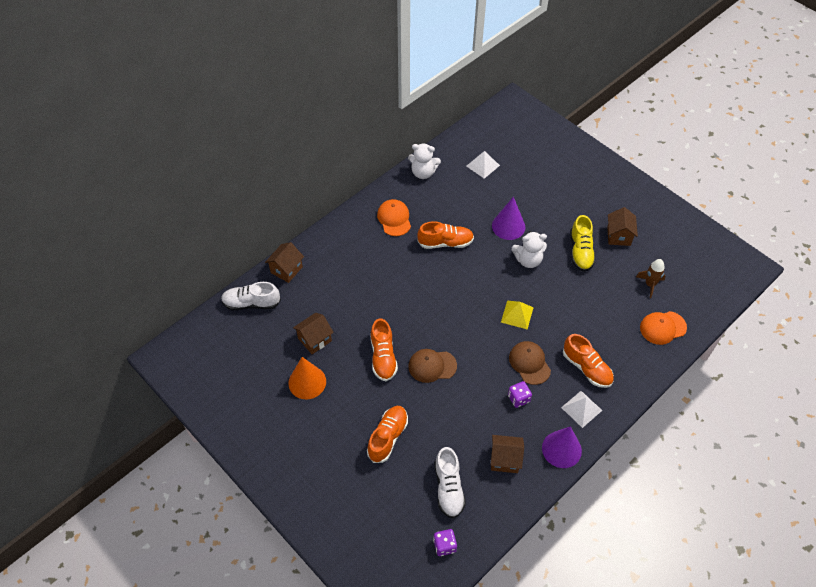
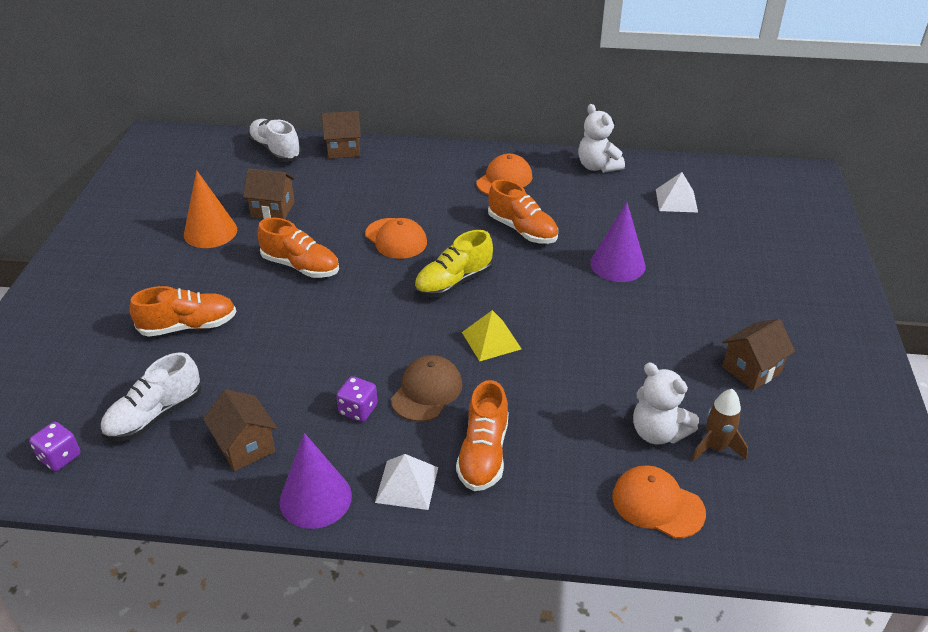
camera: 50 degrees right, 15 degrees down
orange shoe [370,318,398,381] -> orange shoe turned 105 degrees counterclockwise [258,218,339,278]
brown cap [408,349,457,383] -> none
white teddy bear [511,231,547,268] -> white teddy bear moved to [633,363,699,444]
yellow shoe [570,215,596,272] -> yellow shoe moved to [414,230,493,297]
none -> orange cap [365,218,427,259]

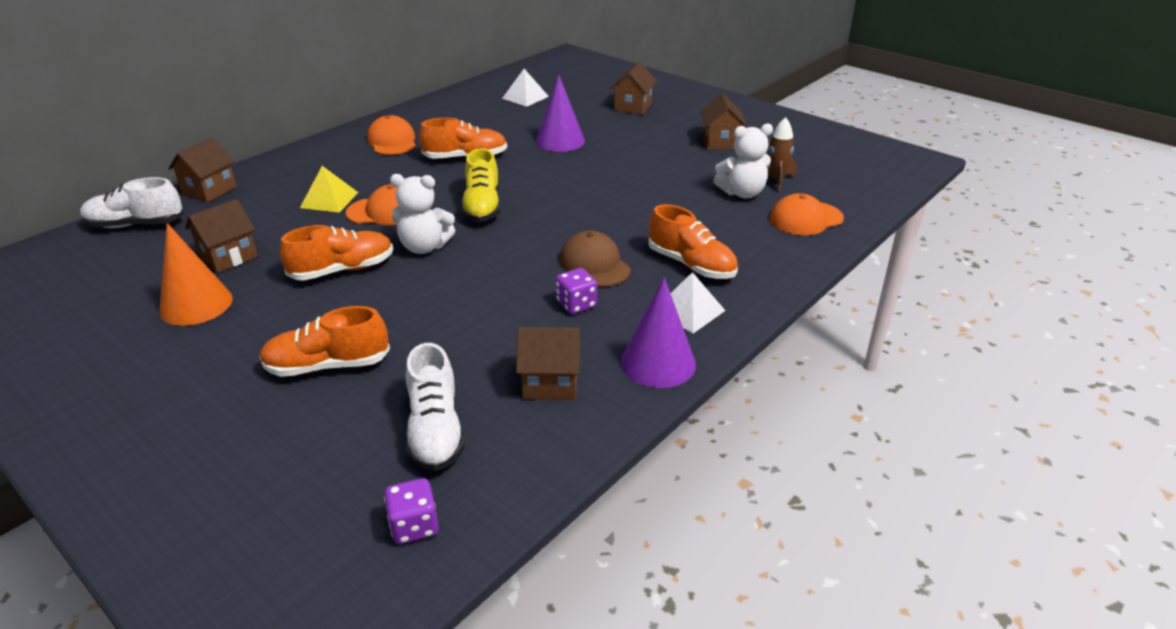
camera: 55 degrees left, 5 degrees down
orange shoe [129,286,236,337] -> orange shoe turned 120 degrees counterclockwise [259,306,390,377]
yellow pyramid [462,310,522,362] -> yellow pyramid moved to [300,166,359,213]
white teddy bear [578,104,625,173] -> white teddy bear moved to [390,174,455,254]
none -> brown house [610,62,657,115]

